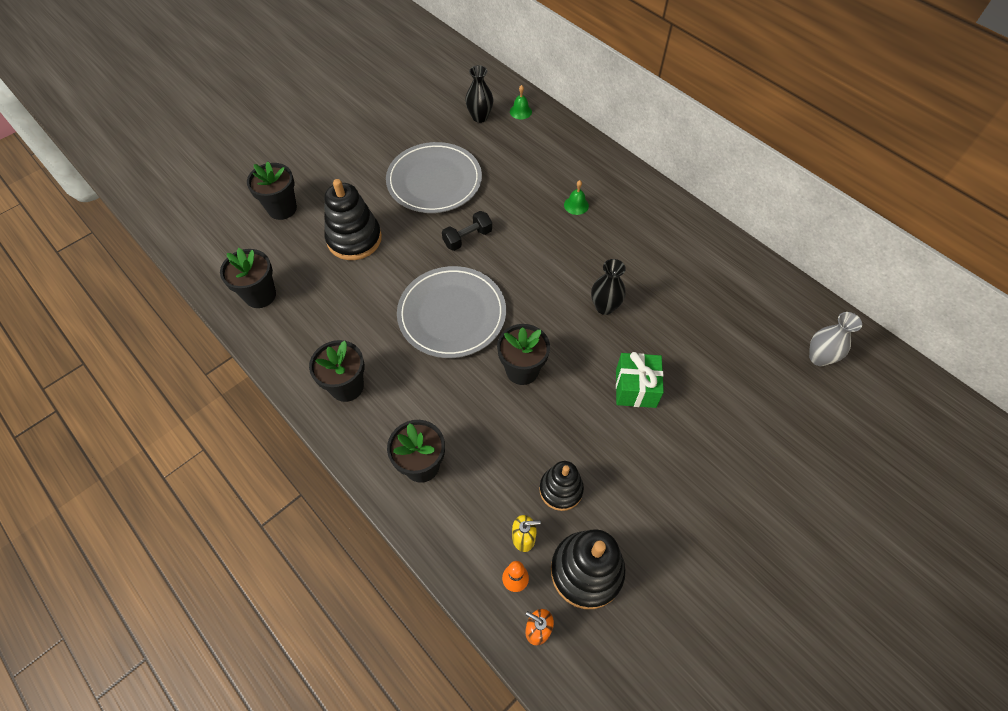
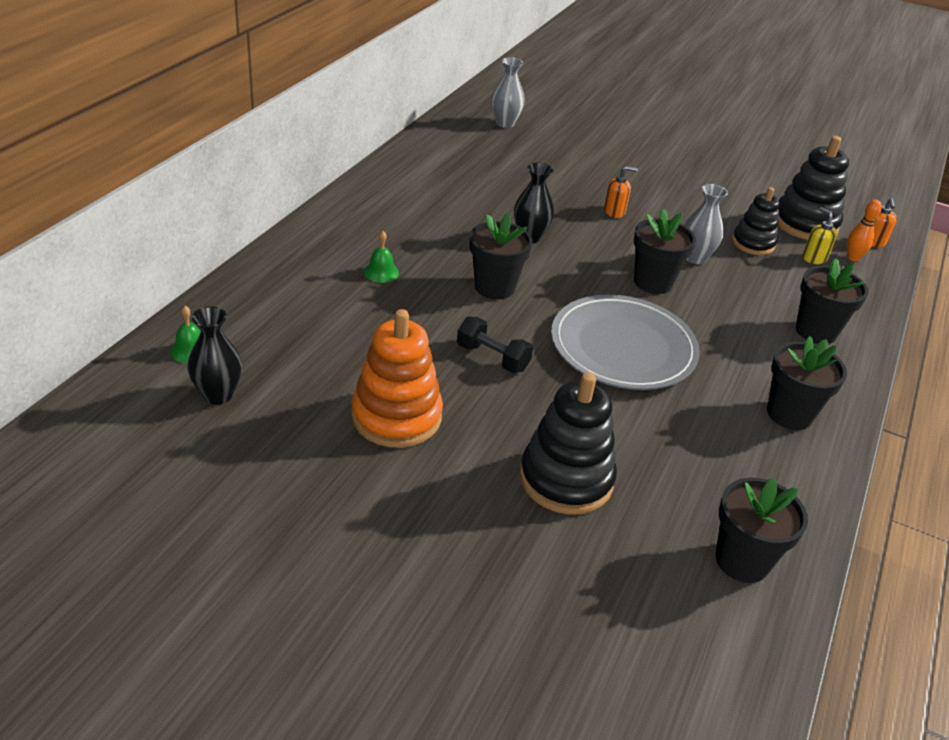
camera: 115 degrees left, 20 degrees down
black flower pot [247,162,297,220] -> black flower pot moved to [470,213,533,300]
grey plate [386,142,482,213] -> orange stacking toy [351,309,443,448]
green gift [616,352,664,408] -> orange soap dispenser [604,166,638,218]
none -> grey vase [684,184,728,264]

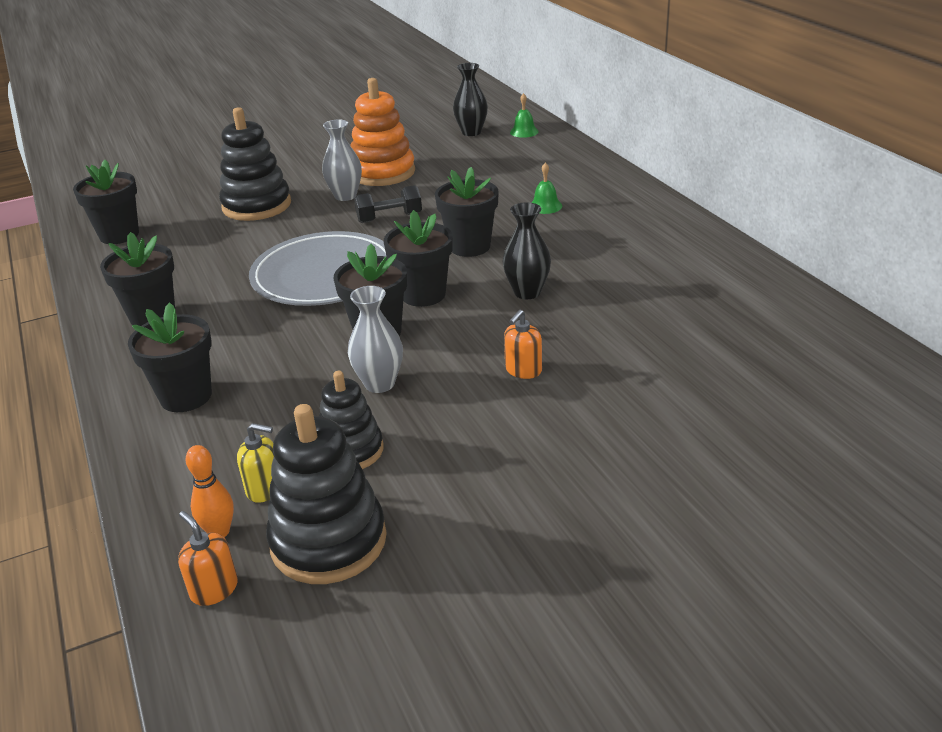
camera: 135 degrees right, 5 degrees down
grey vase [491,57,525,128] -> grey vase moved to [322,120,362,201]
none -> black flower pot [384,210,453,307]

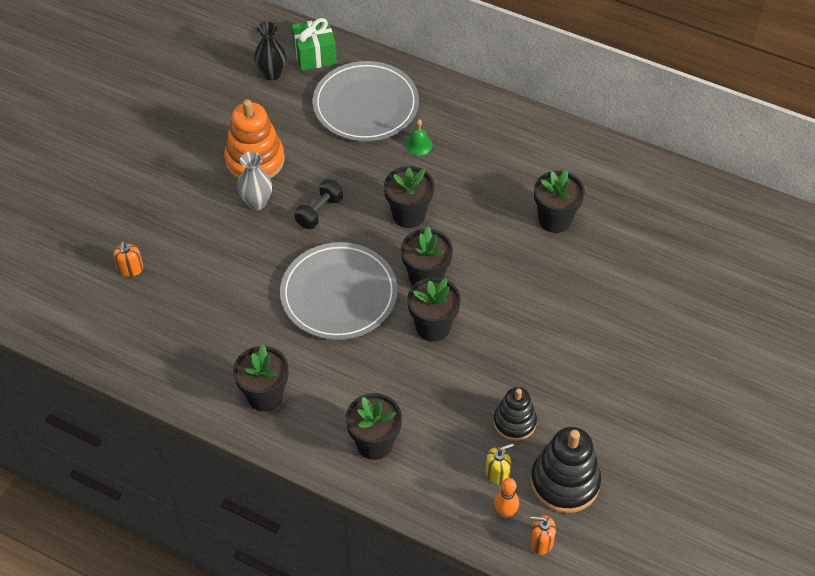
camera: 40 degrees left, 20 degrees up
black flower pot [73,160,139,244] -> black flower pot moved to [534,170,585,233]
black stacking toy [219,107,291,221] -> none
grey vase [348,286,403,393] -> none
black vase [502,202,551,299] -> none
orange soap dispenser [504,310,542,379] -> orange soap dispenser moved to [113,241,143,277]
green bell [510,93,538,138] -> green gift [292,18,337,71]
none -> grey plate [313,61,419,141]

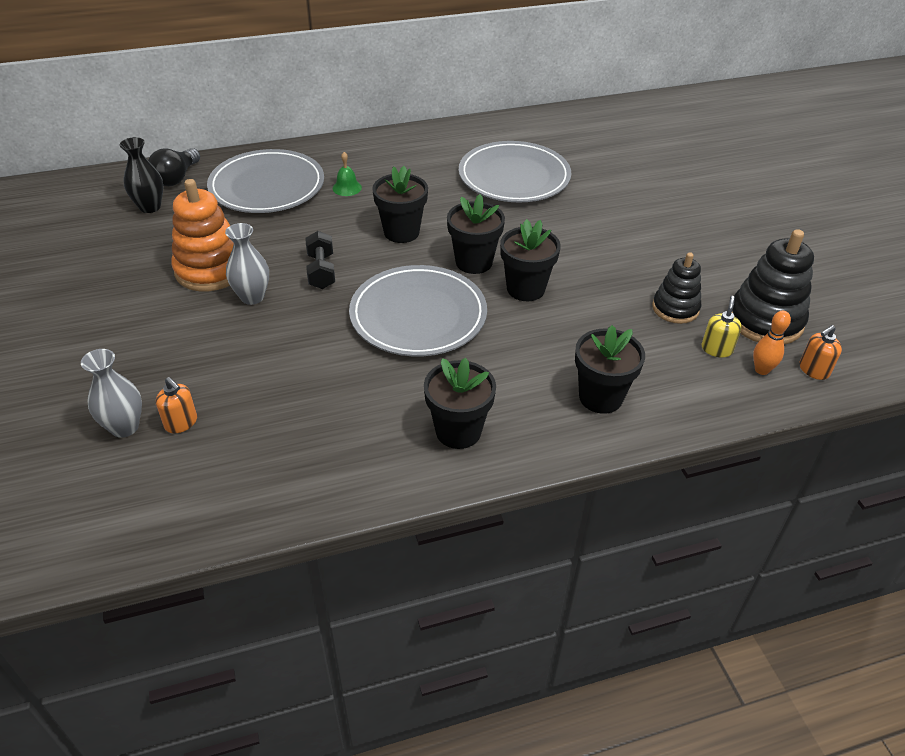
camera: 45 degrees left, 10 degrees down
green gift [292,18,337,71] -> black light bulb [148,148,200,186]
black flower pot [534,170,585,233] -> grey plate [459,141,571,202]
none -> grey vase [81,349,142,438]

